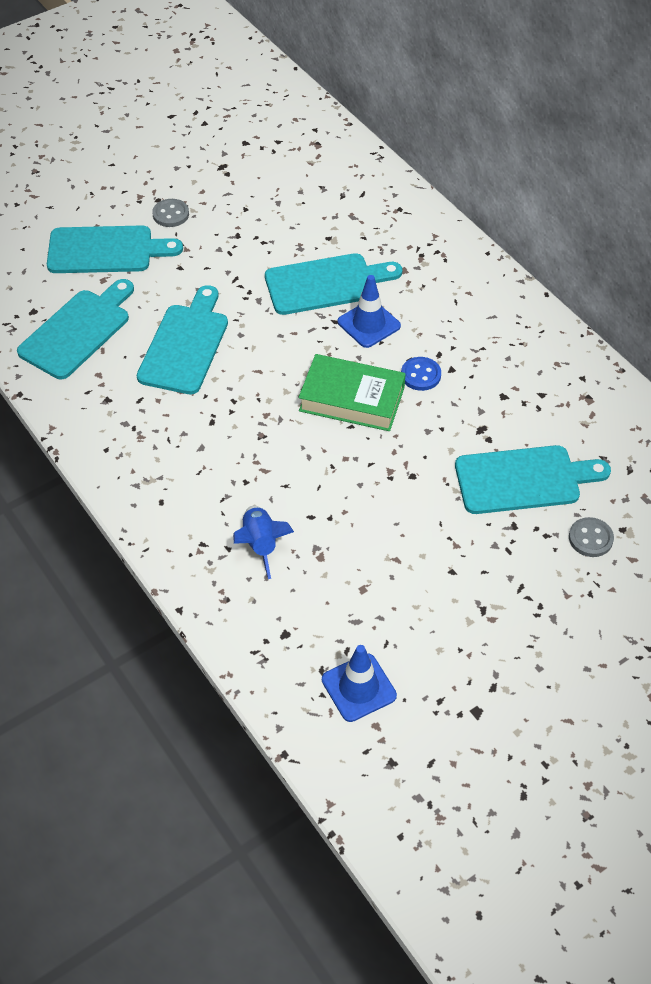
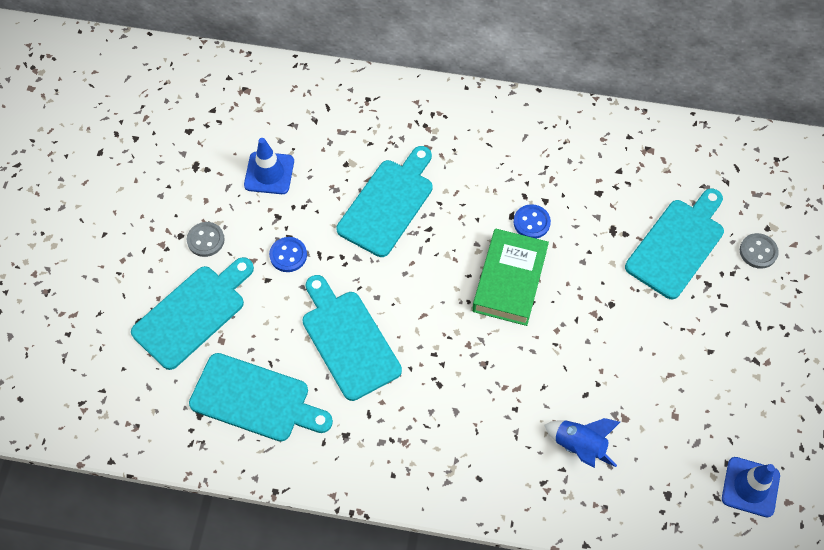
camera: 45 degrees left, 10 degrees up
turquoise cutting board [17,279,134,379] -> turquoise cutting board turned 120 degrees clockwise [189,353,333,442]
green book [299,354,406,431] -> green book turned 45 degrees counterclockwise [472,228,549,326]
blue traffic cone [338,275,401,348] -> blue traffic cone moved to [244,138,294,194]
none -> blue button [269,237,307,272]

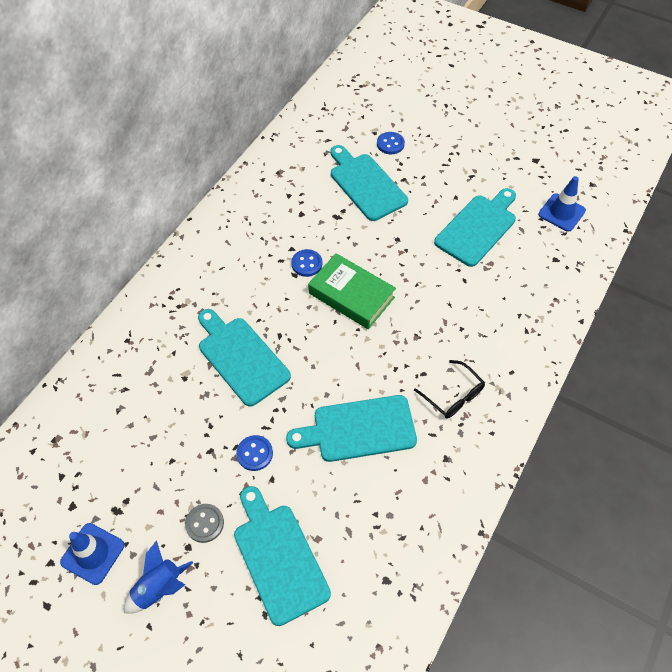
camera: 70 degrees left, 5 degrees down
turquoise cutting board [189,353,333,442] -> turquoise cutting board moved to [434,188,516,267]
blue traffic cone [244,138,294,194] -> blue traffic cone moved to [60,523,124,585]
blue rocket [545,418,620,468] -> blue rocket moved to [124,540,193,614]
grey button [740,233,779,269] -> blue button [377,132,405,154]
none -> black glasses [414,360,485,419]

